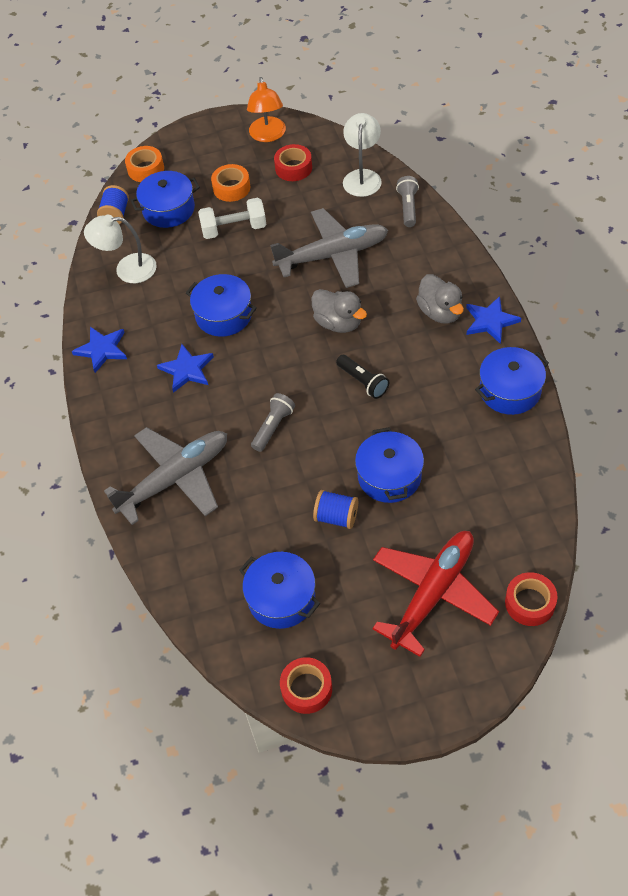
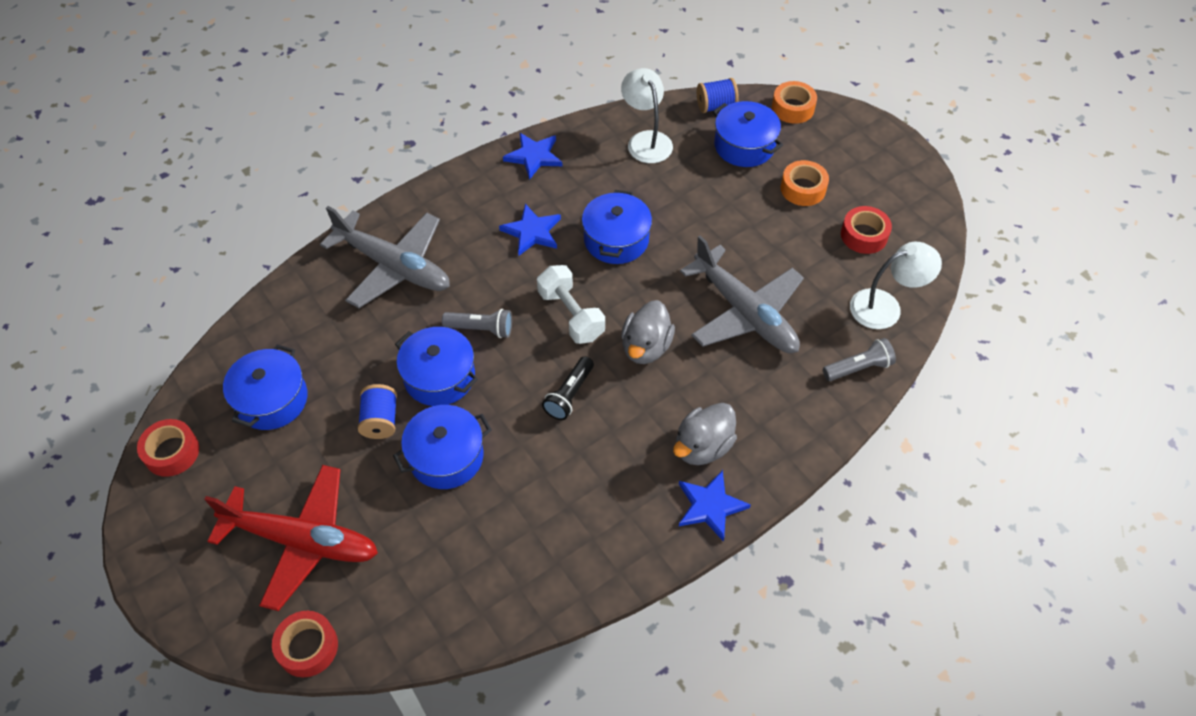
camera: 65 degrees right, 0 degrees up
white dumbbell [198,198,267,239] -> white dumbbell moved to [537,265,605,344]
orange lamp [247,77,286,142] -> none
blue pot [475,347,549,415] -> blue pot moved to [395,327,478,406]

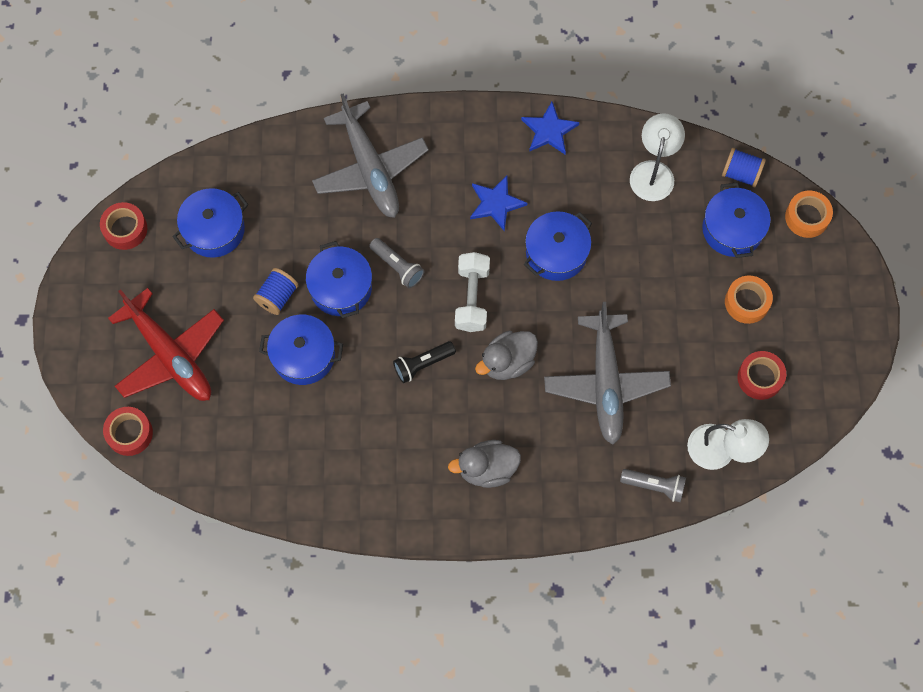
camera: 35 degrees right, 15 degrees up
blue star [679,470,751,541] -> none

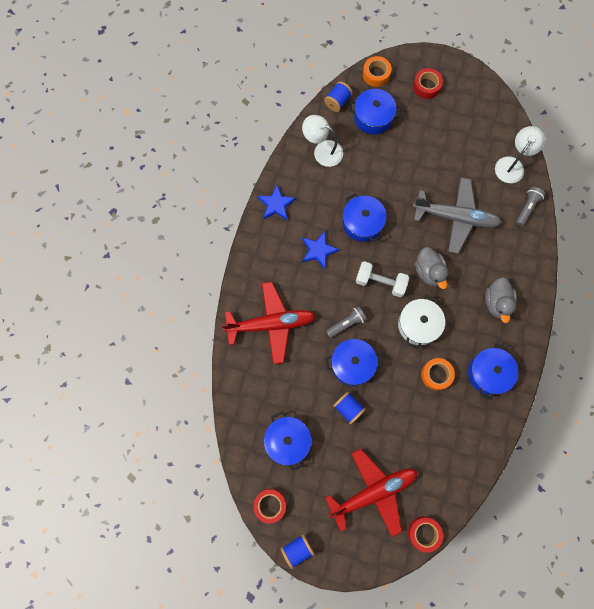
camera: 75 degrees left, 5 degrees up
blue pot [259,315,343,385] -> blue pot moved to [468,343,518,400]
grey plane [312,93,429,218] -> red plane [221,282,316,364]
black flashlight [393,341,456,383] -> white pot [398,295,445,349]
orange tape [725,276,773,324] -> orange tape moved to [421,358,455,390]
red tape [737,351,786,400] -> red tape moved to [413,68,443,99]
none -> blue spool [281,534,315,569]

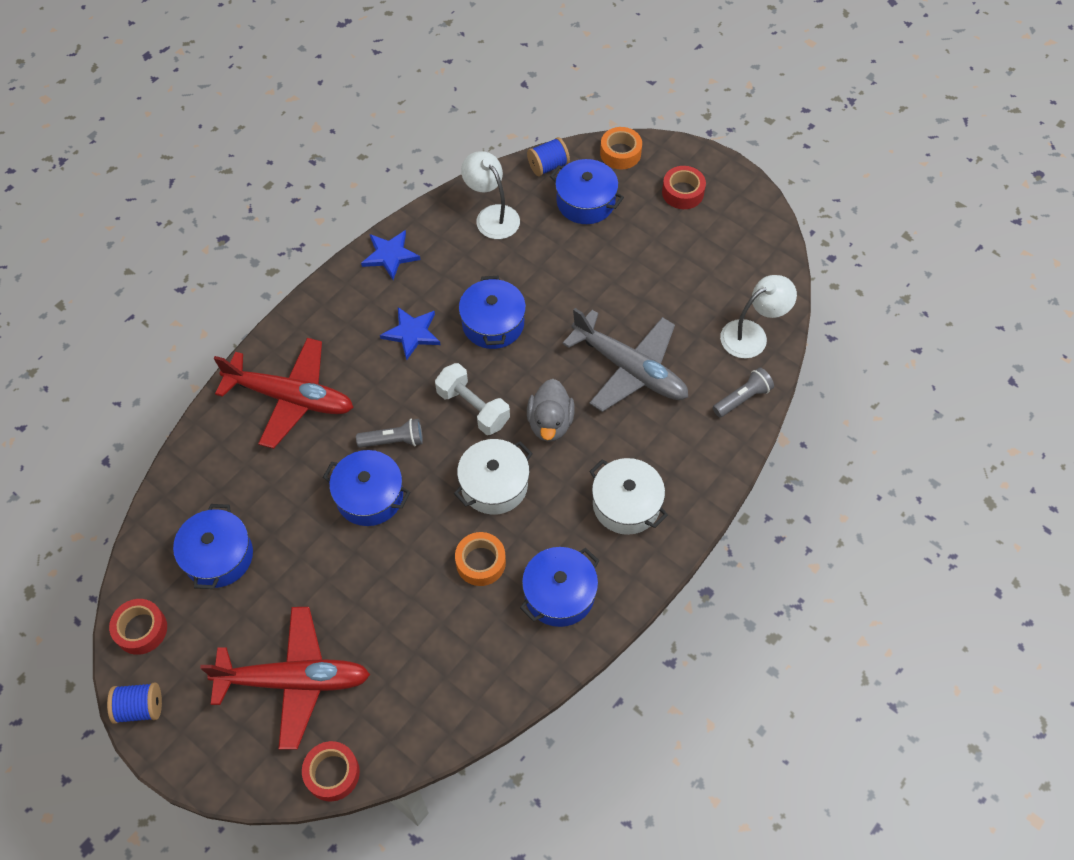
camera: 25 degrees right, 15 degrees down
blue spool [333,391,366,424] -> none
grey duck [485,277,517,323] -> white pot [589,458,668,535]

